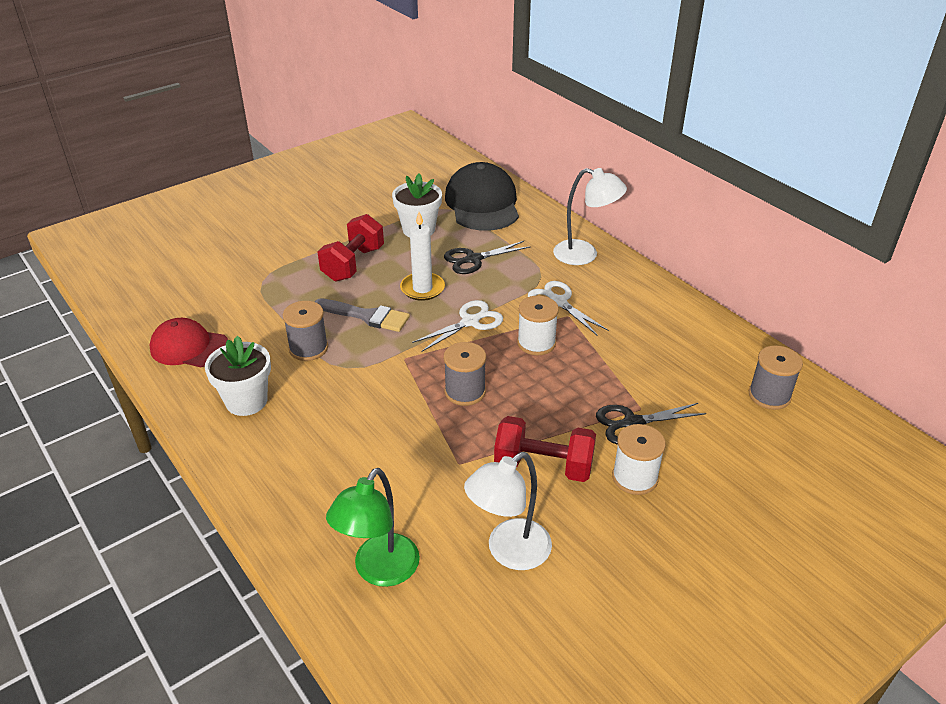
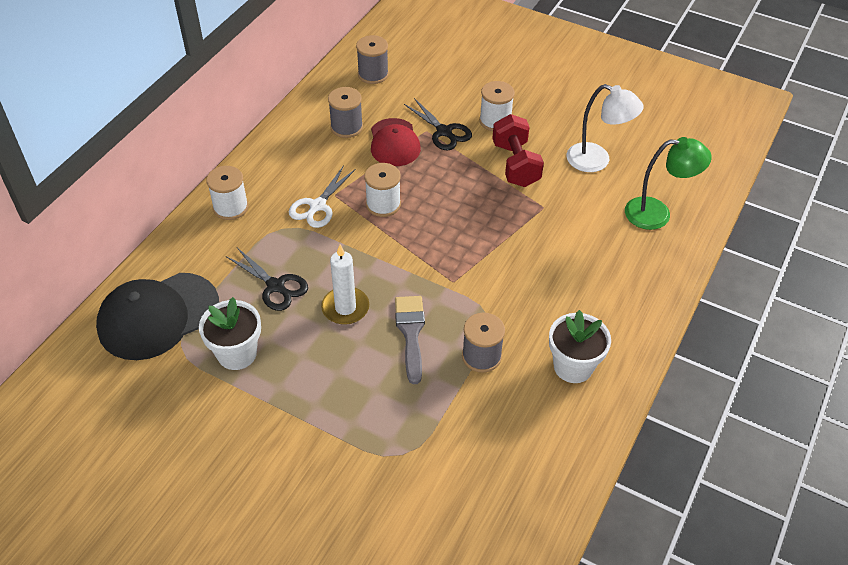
camera: 115 degrees left, 10 degrees up
red cap [149,318,228,367] -> red cap moved to [371,118,421,166]
red dumbbell [318,214,384,282] -> none
white scissors [412,300,503,352] -> none
grey spool [444,342,486,406] -> grey spool moved to [328,87,363,138]
white lamp [553,168,627,265] -> white spool [206,166,248,220]

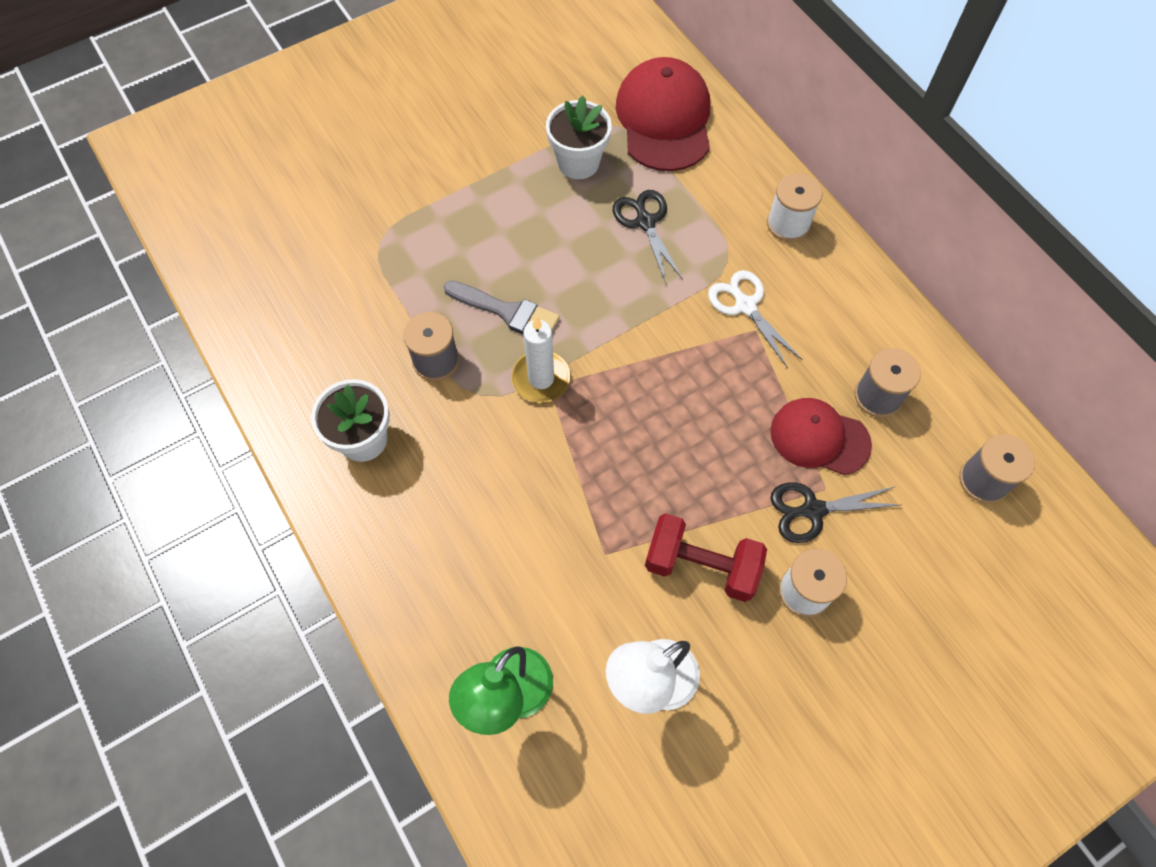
camera: 120 degrees right, 15 degrees up
black cap [96,273,219,360] -> red cap [616,57,710,171]
black scissors [227,248,308,311] -> black scissors turned 90 degrees clockwise [613,190,683,283]
white candle [321,245,369,325] -> white candle moved to [511,316,571,403]
white spool [364,163,401,217] -> none

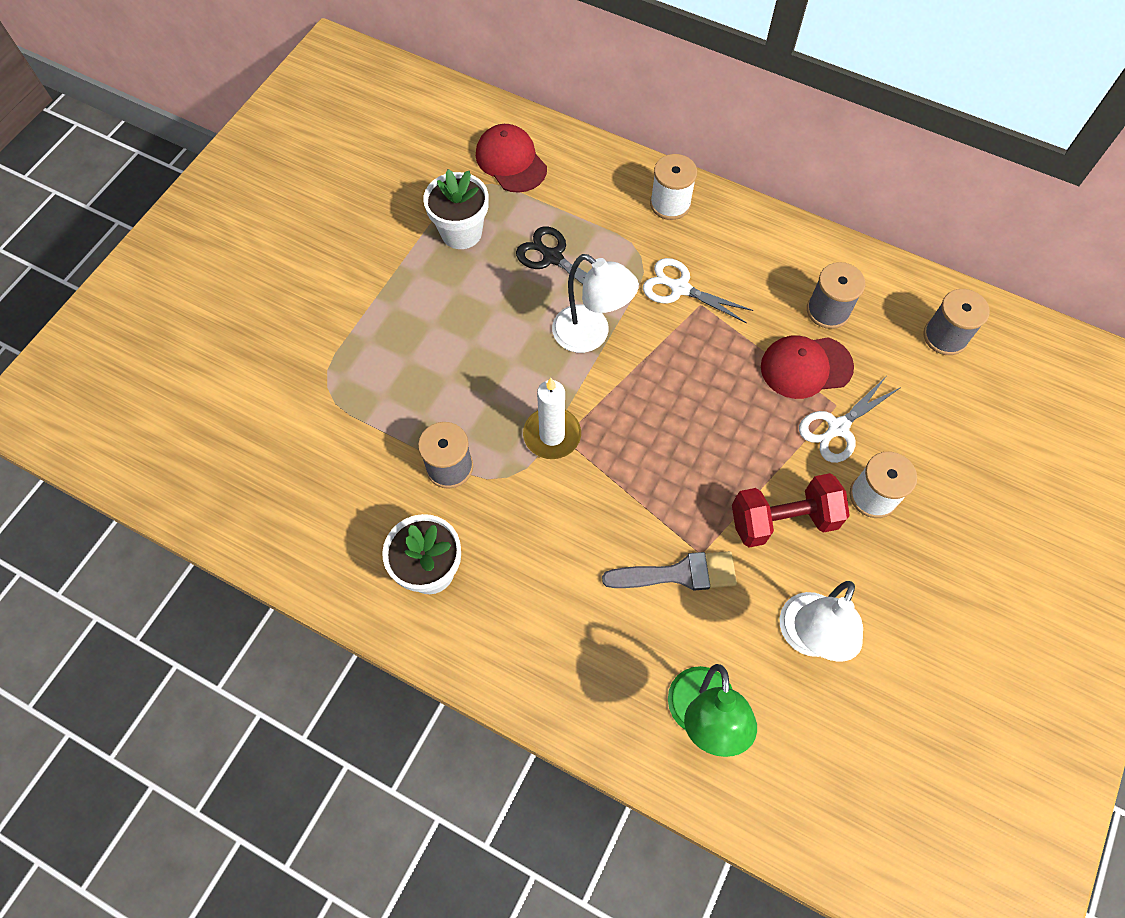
camera: 30 degrees left, 0 degrees up
grey brush [443,280,560,334] -> grey brush moved to [602,551,737,591]
red cap [616,57,710,171] -> red cap [476,124,547,193], size x0.65
black scissors [770,482,901,543] -> white scissors [799,377,901,463]
none -> white lamp [552,254,639,353]

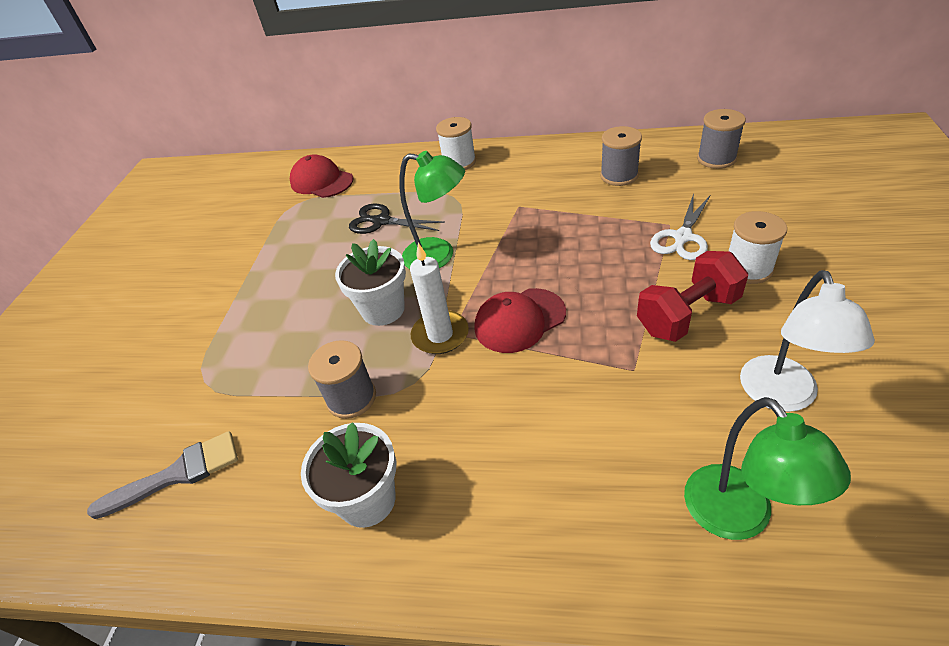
camera: 15 degrees left, 20 degrees down
white flower pot [423,169,488,249] -> white flower pot moved to [335,239,406,326]
white lamp [552,254,639,353] -> green lamp [400,151,465,269]
grey brush [602,551,737,591] -> grey brush moved to [87,431,238,519]
white scissors [643,258,754,323] -> none
red cap [761,335,854,399] -> red cap moved to [474,288,566,353]

